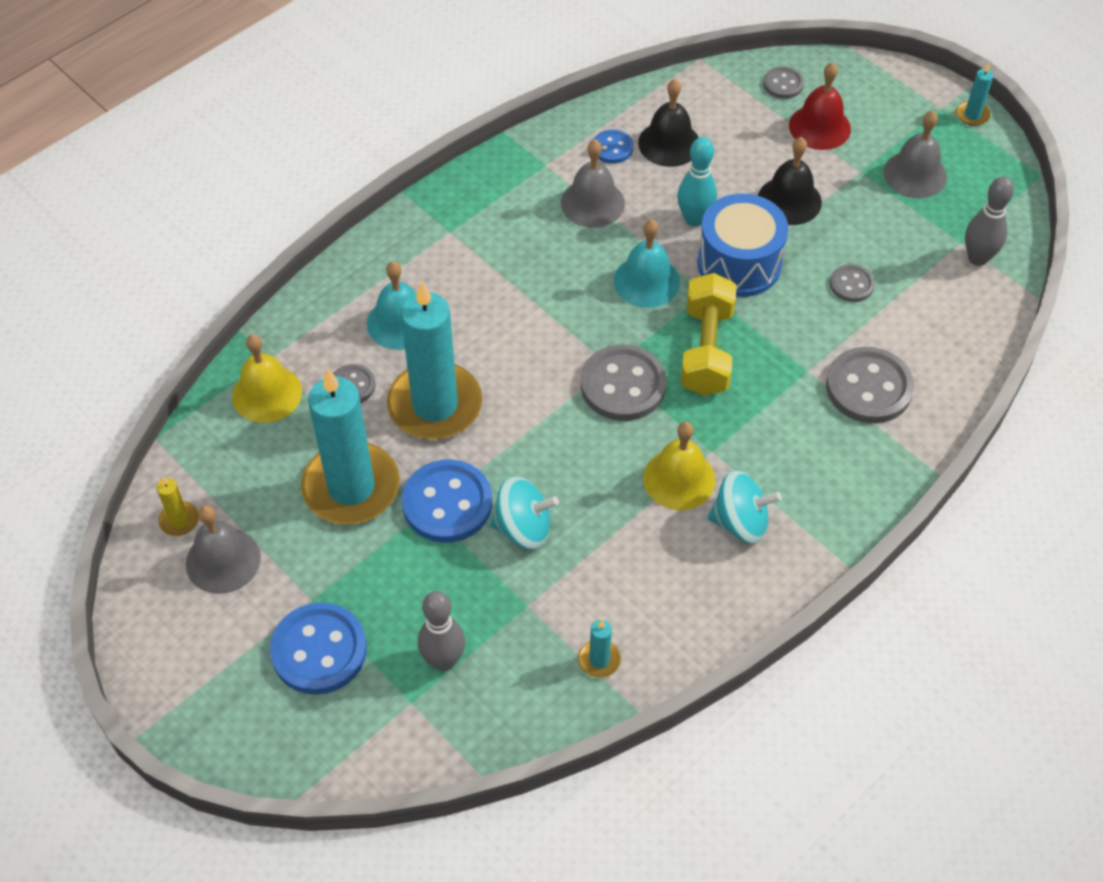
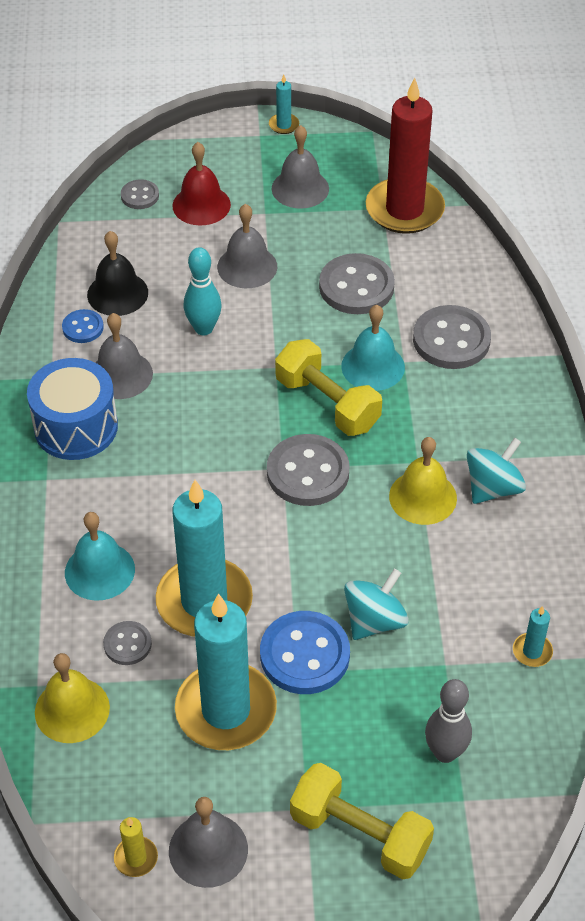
camera: 50 degrees left, 5 degrees down
blue button [270,602,367,695] -> yellow dumbbell [290,763,434,879]
turquoise bell [614,219,680,308] -> turquoise bell moved to [341,305,405,391]
blue drum [697,194,789,297] -> blue drum moved to [27,358,118,460]
black bell [758,137,822,225] -> grey bell [217,204,277,288]
grey button [830,264,875,302] -> grey button [319,253,395,314], size x1.87
grey bowling pin [965,176,1014,266] -> red candle [366,78,445,234]

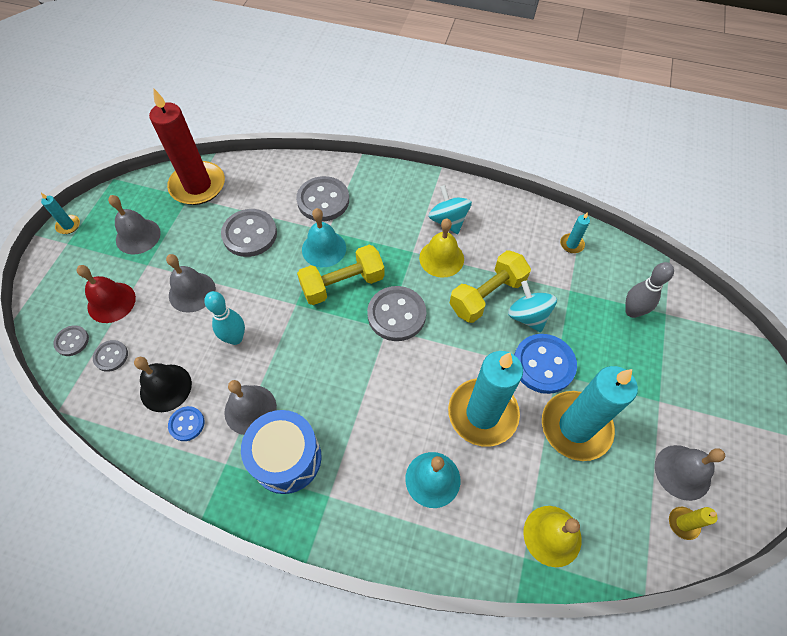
camera: 70 degrees left, 10 degrees up
grey button [103,621,152,665] -> grey button moved to [93,340,128,372]
yellow dumbbell [290,763,434,879] -> yellow dumbbell moved to [450,250,531,323]

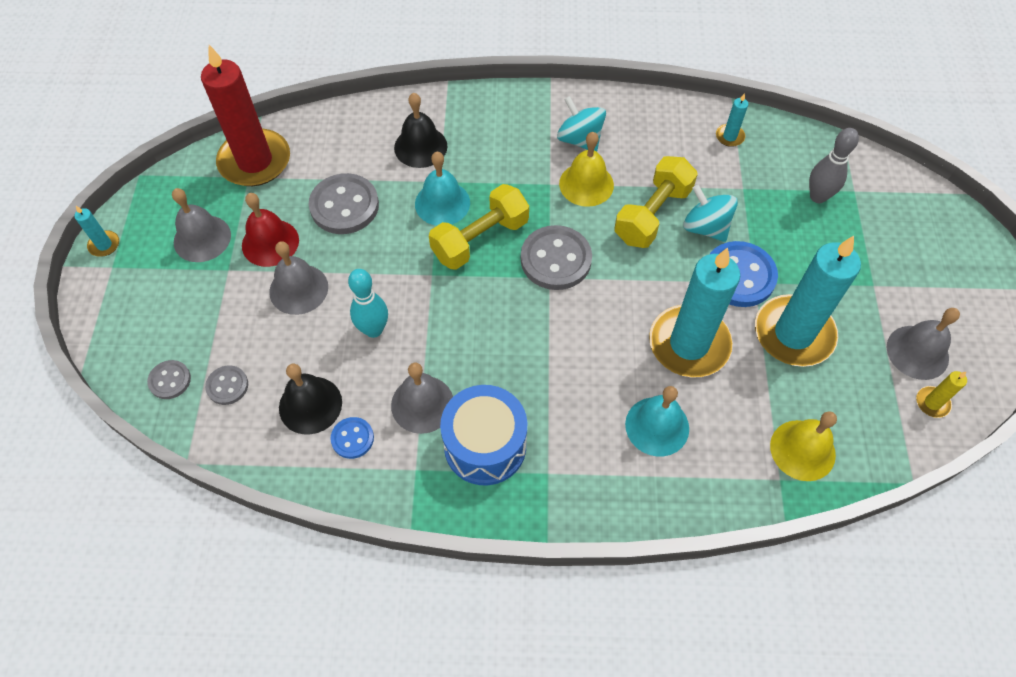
camera: 15 degrees left, 0 degrees up
red bell [77,265,136,323] -> red bell moved to [242,193,299,267]
grey button [296,176,349,221] -> black bell [394,93,448,168]

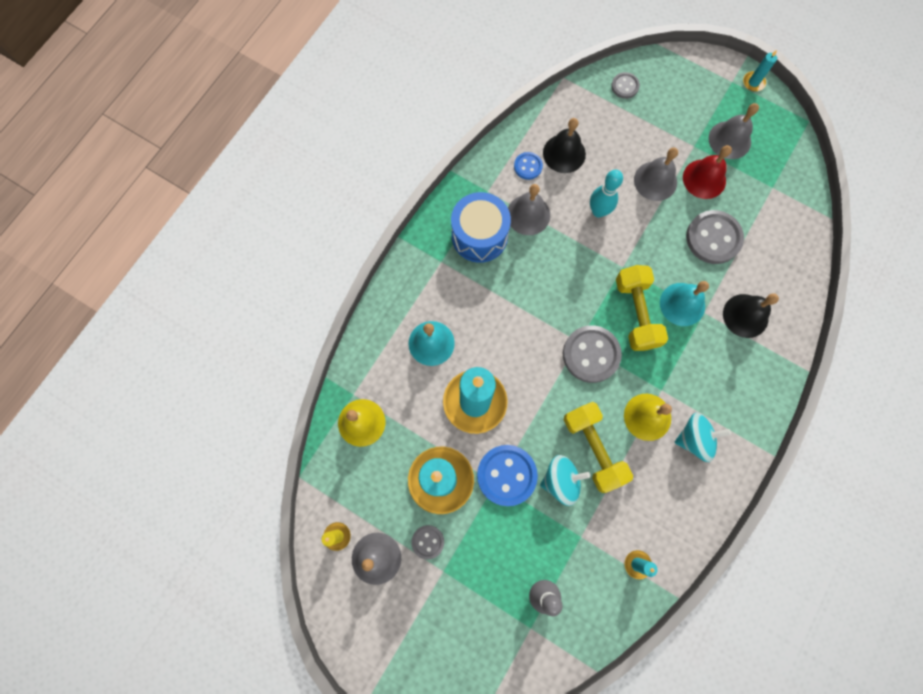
camera: 120 degrees right, 15 degrees up
red candle [201,45,290,186] -> none
grey button [205,365,248,405] -> grey button moved to [411,525,444,560]

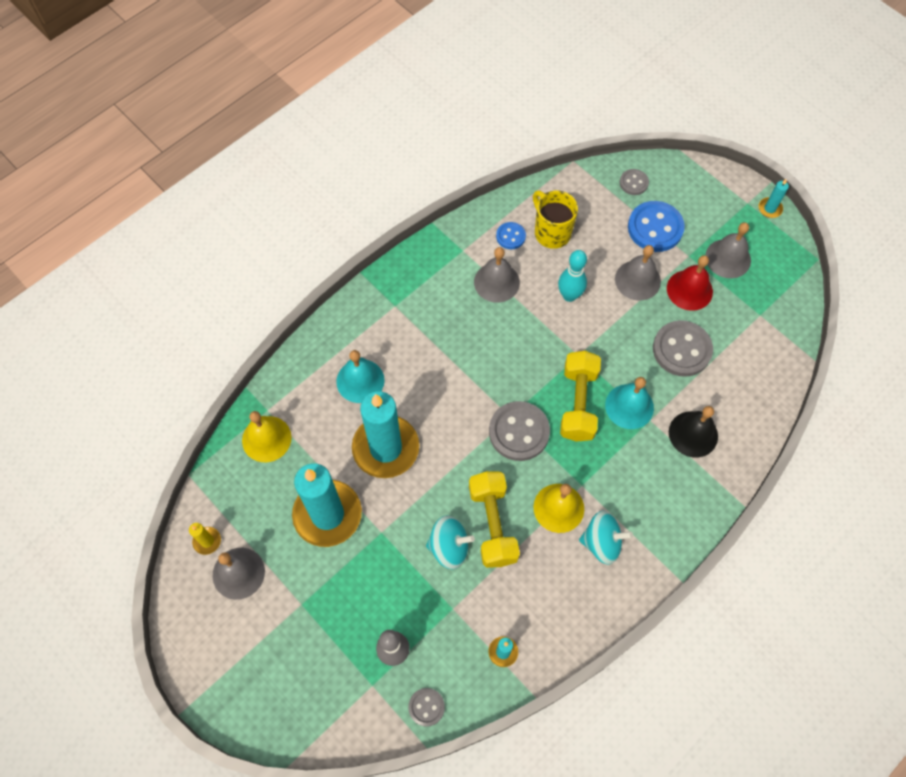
camera: 15 degrees right, 10 degrees down
grey button [411,525,444,560] -> grey button moved to [408,688,445,727]
blue drum [451,192,511,263] -> none
blue button [477,445,538,506] -> blue button moved to [628,201,685,252]
black bell [543,118,586,173] -> yellow mug [533,191,578,249]

